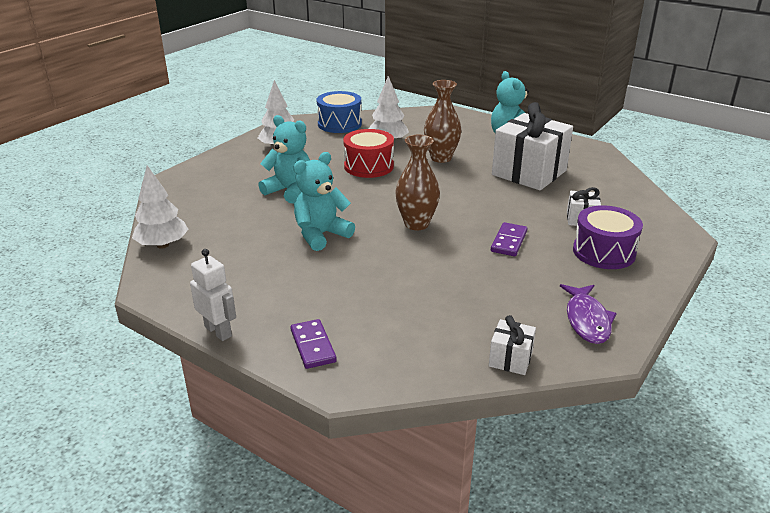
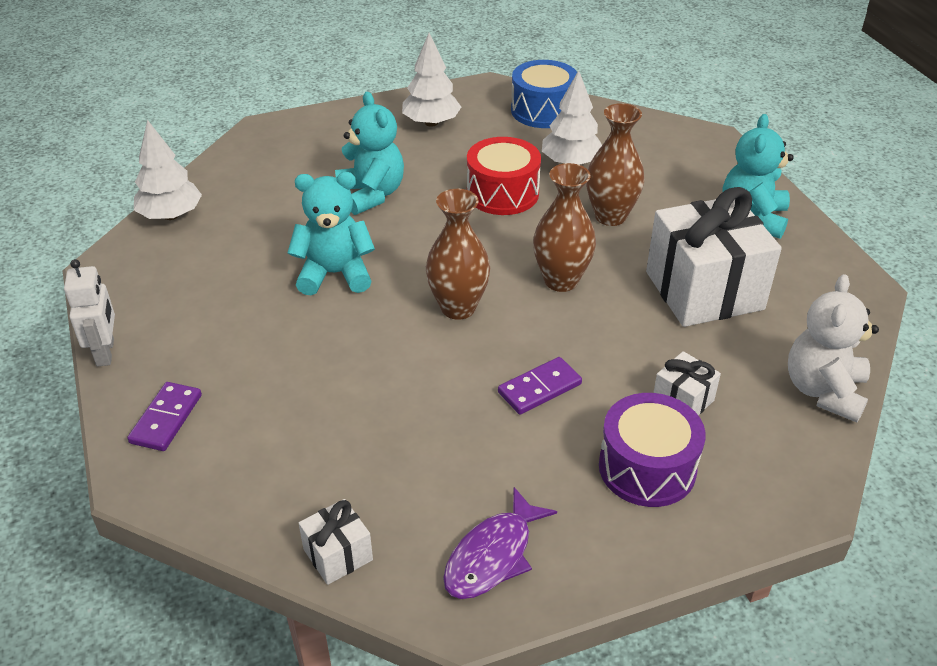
camera: 35 degrees right, 10 degrees up
none -> brown vase [533,163,596,292]
none -> white teddy bear [788,274,879,423]

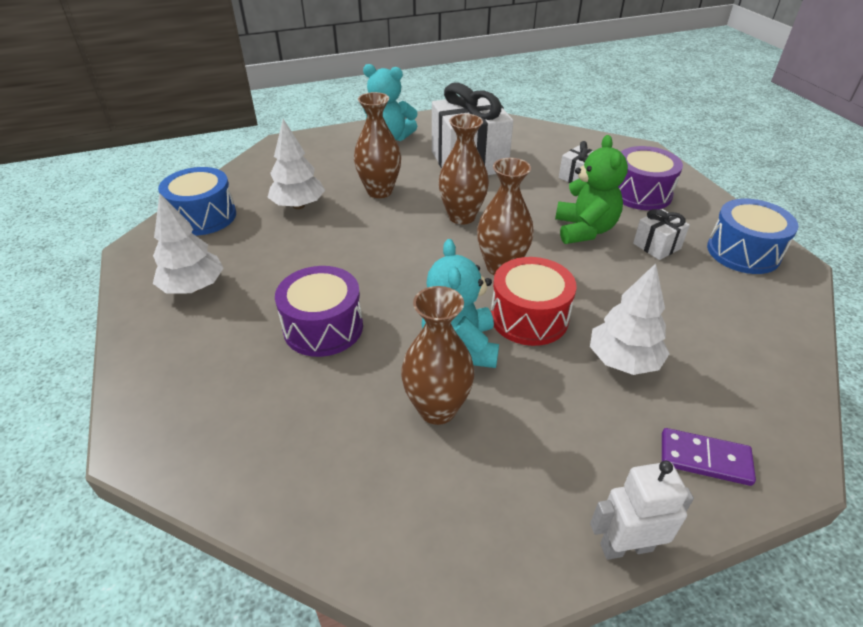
camera: 90 degrees left, 0 degrees up
white tree [134,120,202,220] -> white tree moved to [590,263,670,375]
white gift [299,499,373,585] -> white gift moved to [633,209,690,260]
turquoise teddy bear [335,92,404,215] -> purple drum [275,266,363,357]
purple fish [443,487,557,599] -> blue drum [707,199,798,274]
red drum [467,137,541,215] -> red drum moved to [491,257,577,346]
purple domino [498,357,582,415] -> green teddy bear [555,135,628,244]
white teddy bear [788,274,879,423] -> none
none -> brown vase [401,286,475,425]

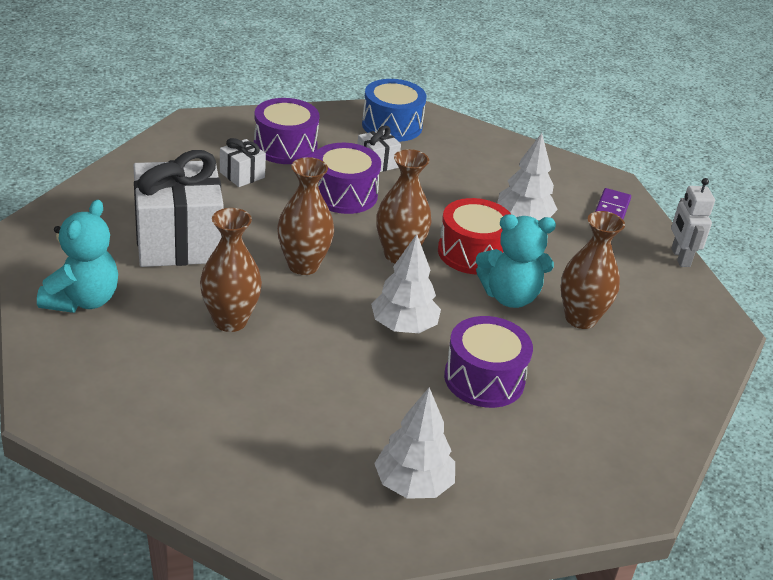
camera: 90 degrees left, 5 degrees down
blue drum [158,167,236,236] -> none
white tree [267,119,325,209] -> white tree moved to [371,234,441,333]
green teddy bear [555,135,628,244] -> purple drum [313,143,381,214]

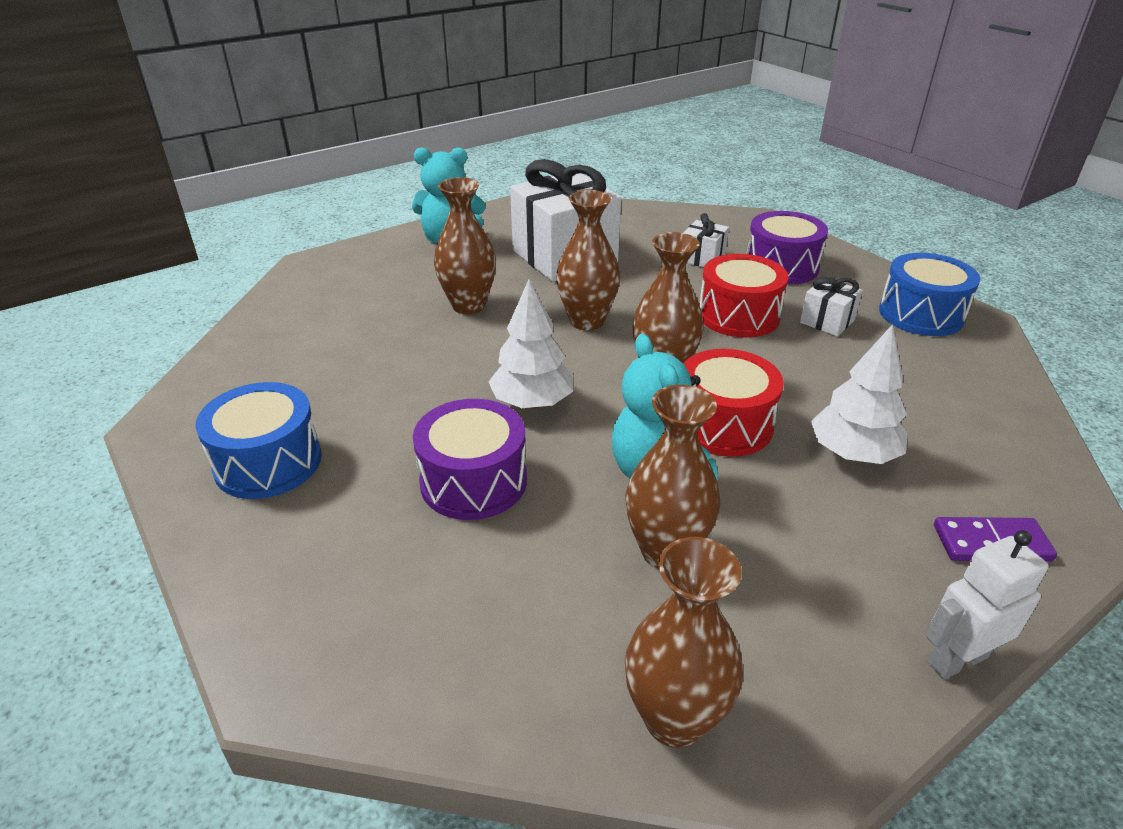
camera: 75 degrees right, 0 degrees up
purple drum [313,143,381,214] -> red drum [700,254,788,338]
white tree [374,387,455,499] -> blue drum [196,382,322,499]
none -> brown vase [625,537,743,748]

